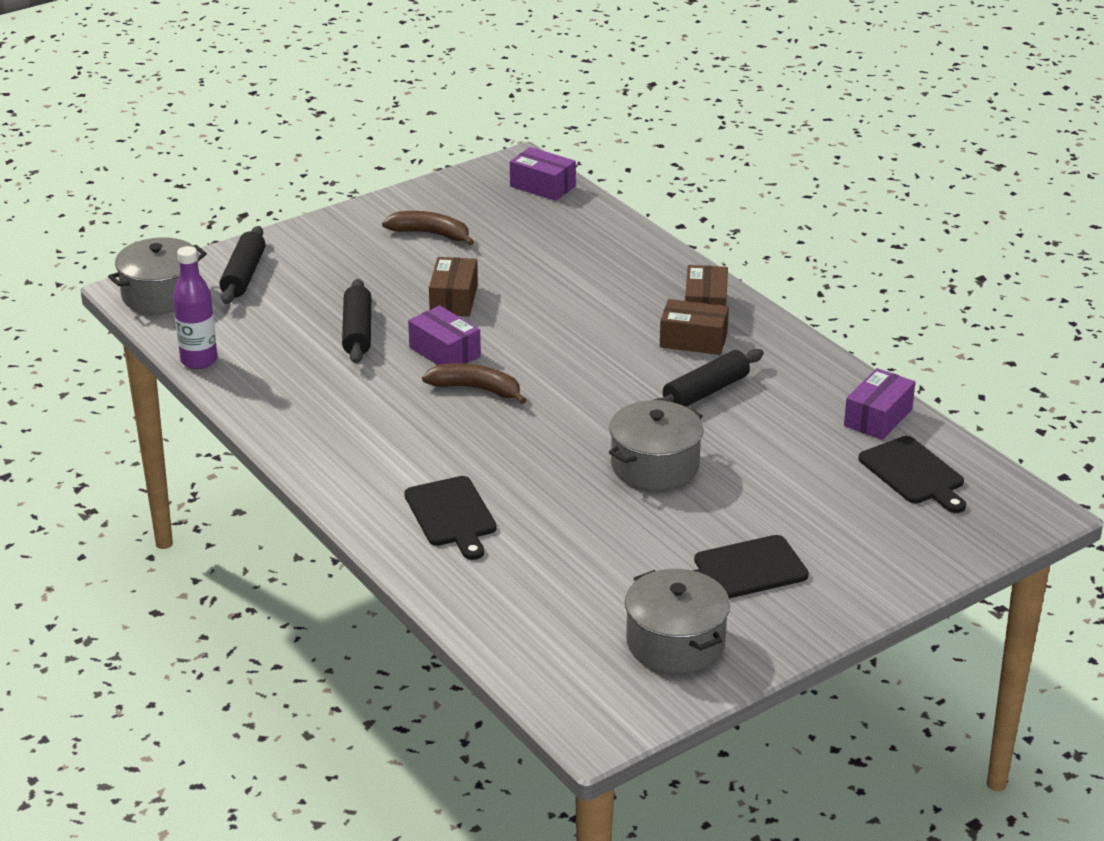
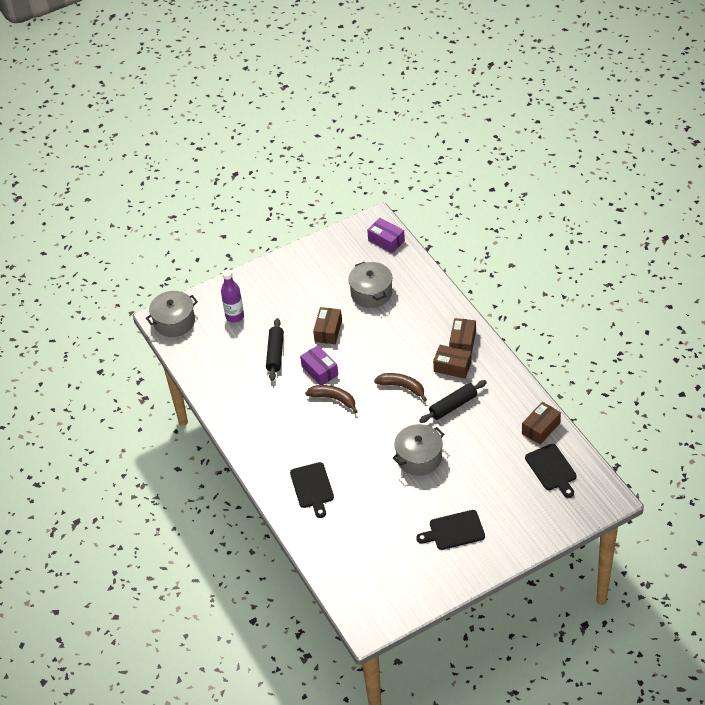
camera: 10 degrees right, 15 degrees up
purple bottle [173,246,218,369] -> purple bottle moved to [221,269,244,323]
black rolling pin [219,226,265,304] -> none
brown banana [382,211,474,245] -> brown banana moved to [374,373,427,402]
grey pot [625,569,730,674] -> grey pot moved to [348,262,392,308]
purple box [844,368,915,440] -> brown box [522,402,561,445]

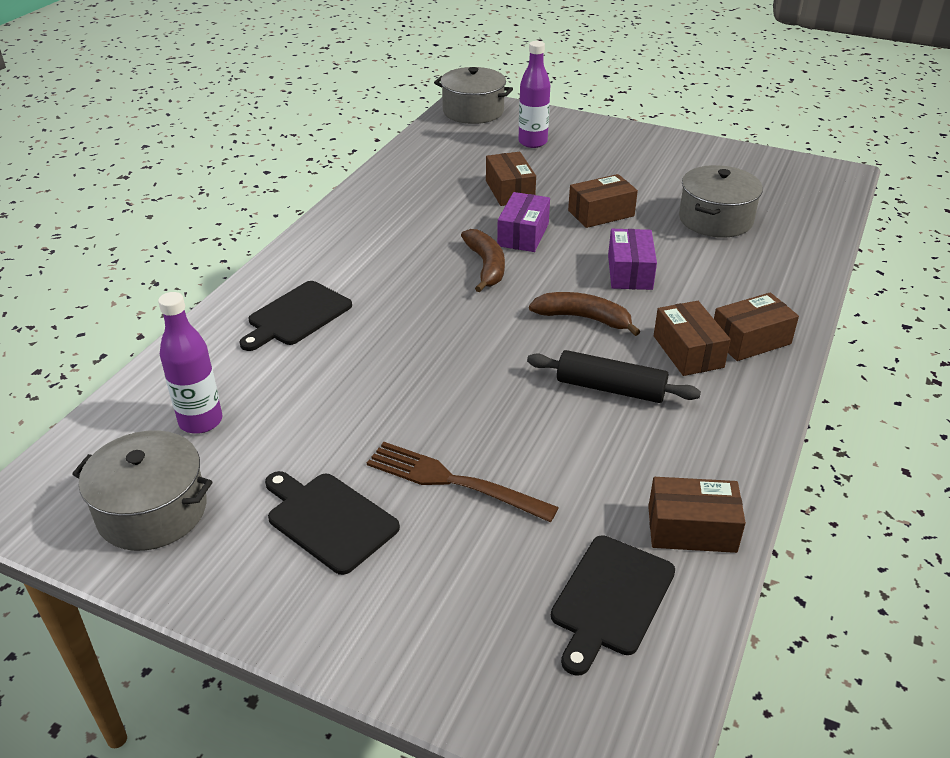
camera: 50 degrees right, 10 degrees down
black rolling pin [266,318,284,381] -> brown box [486,152,536,206]
purple box [367,218,405,253] -> purple box moved to [608,229,657,290]
brown banana [374,373,427,402] -> brown banana turned 60 degrees counterclockwise [529,292,640,336]
grey pot [393,424,444,476] -> grey pot moved to [72,430,212,551]
none -> purple bottle [158,292,222,434]
none -> brown fork [367,442,559,522]

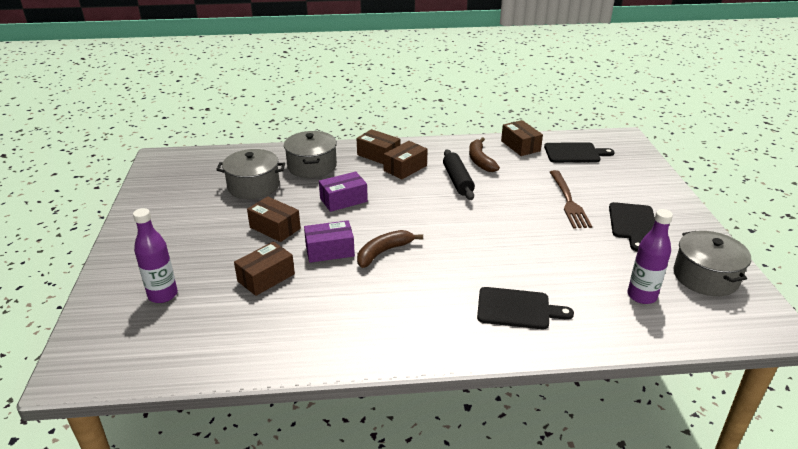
camera: 120 degrees left, 5 degrees down
grey pot [434,67,513,124] -> grey pot moved to [284,131,337,178]
brown banana [529,292,640,336] -> brown banana moved to [469,137,500,172]

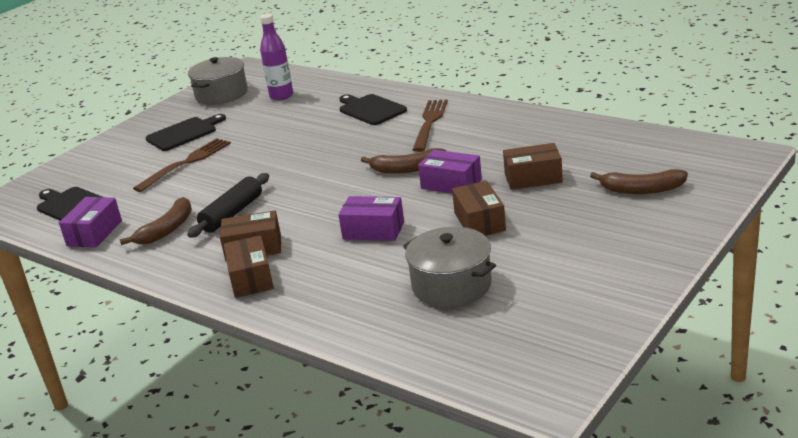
camera: 135 degrees left, 5 degrees down
purple bottle [133,208,178,303] -> brown banana [590,169,688,194]
grey pot [284,131,337,178] -> none
brown box [501,120,543,156] -> purple box [59,197,122,247]
none -> brown fork [412,100,448,152]

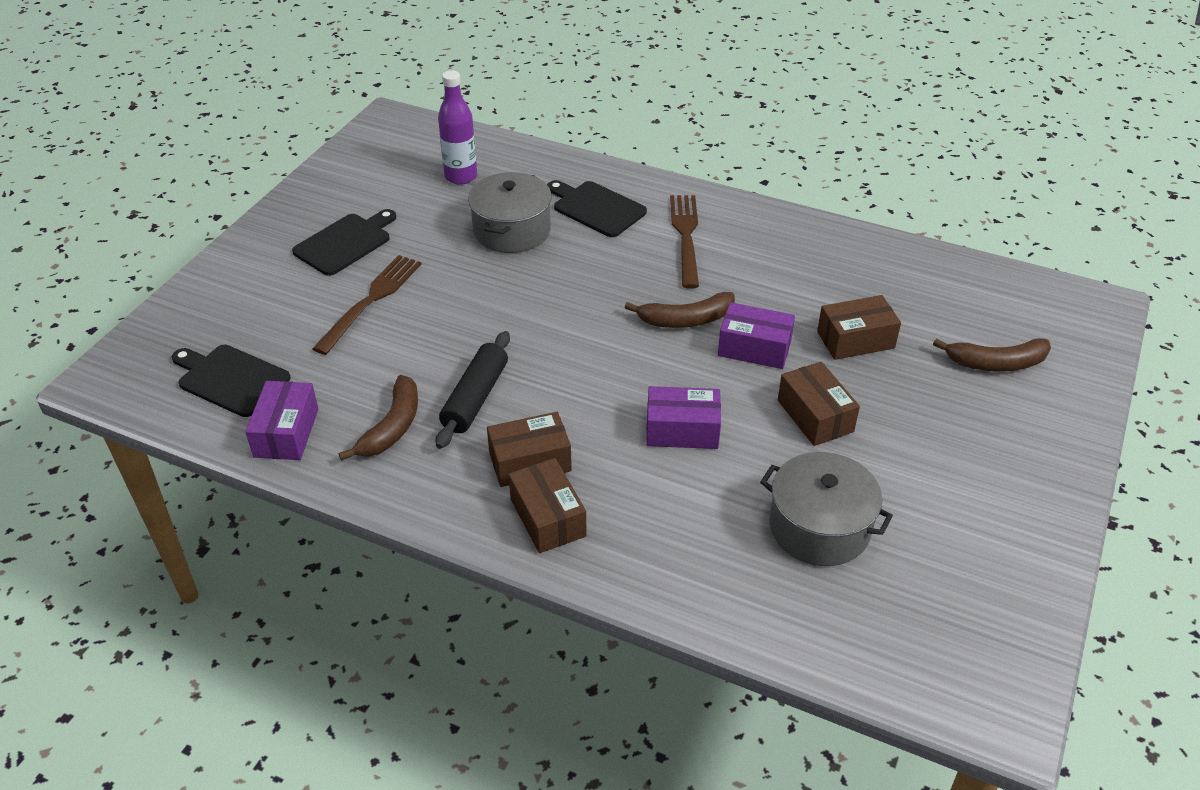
camera: 15 degrees left, 15 degrees up
grey pot [188,57,248,105] -> grey pot moved to [468,172,552,253]

